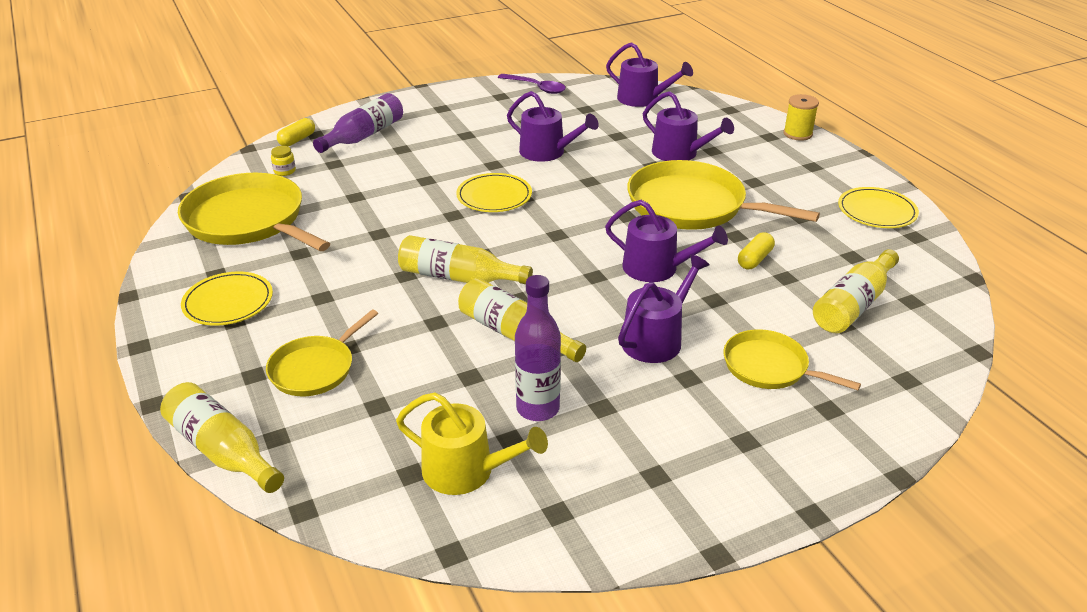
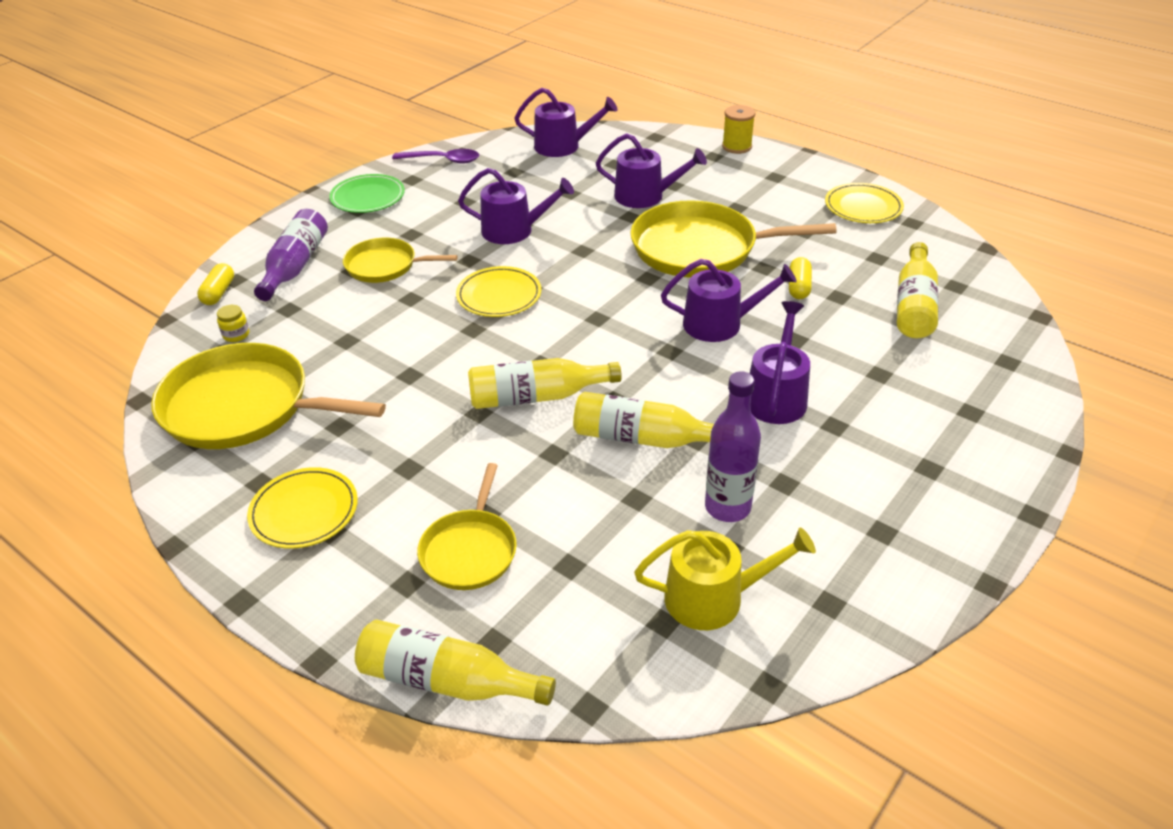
camera: 25 degrees left, 5 degrees up
yellow pan [724,329,861,390] -> yellow pan moved to [343,238,458,283]
none -> green plate [329,174,405,213]

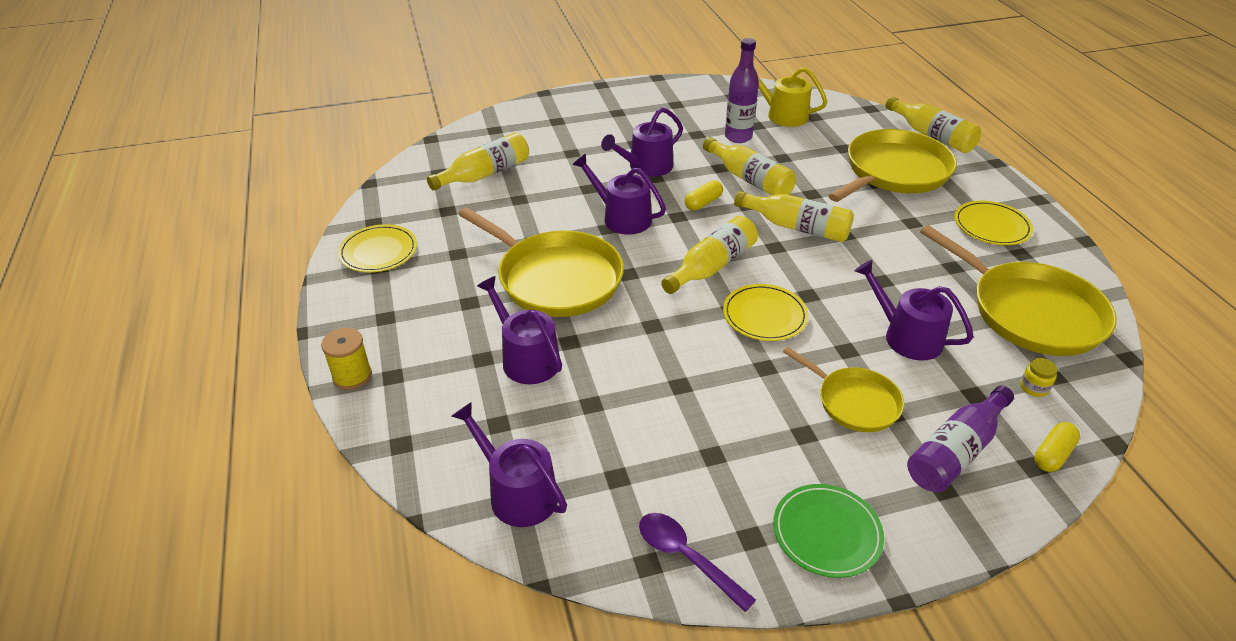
camera: 145 degrees left, 0 degrees up
yellow pan [417,463,517,590] -> yellow pan [828,129,957,202], size x1.76
purple watering can [458,168,574,244] -> purple watering can moved to [855,260,974,360]
yellow capsule [789,257,812,299] -> yellow capsule moved to [685,180,723,211]
none -> yellow bottle [661,216,758,294]

